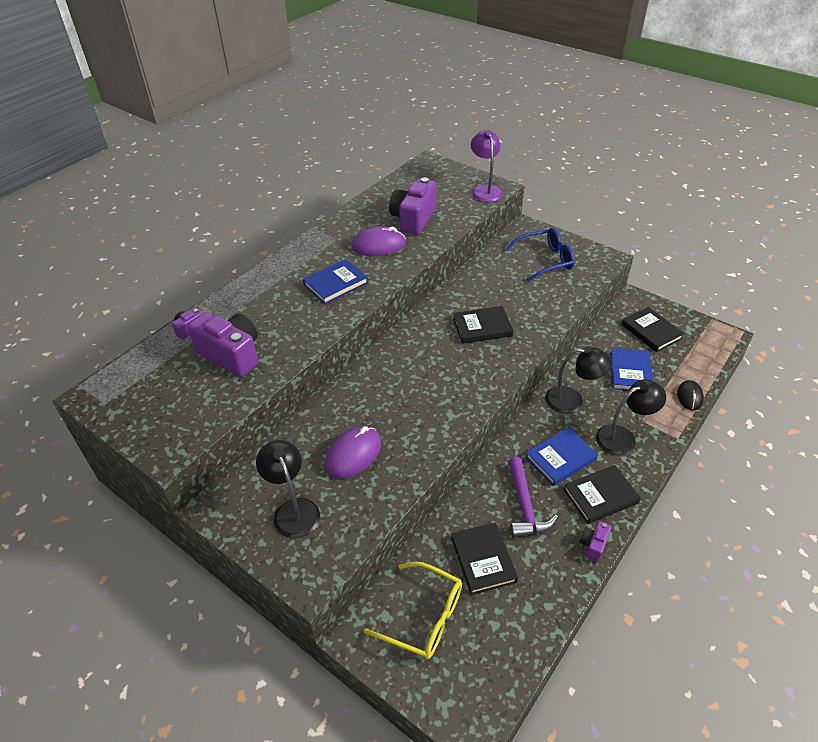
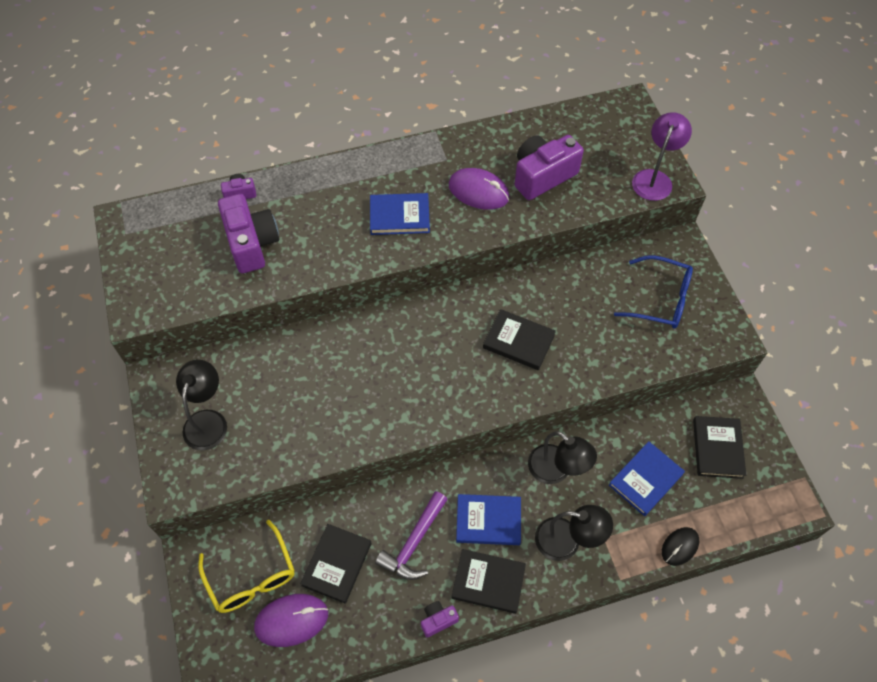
camera: 35 degrees right, 15 degrees up
purple mouse [325,426,381,479] -> purple mouse moved to [254,594,328,647]

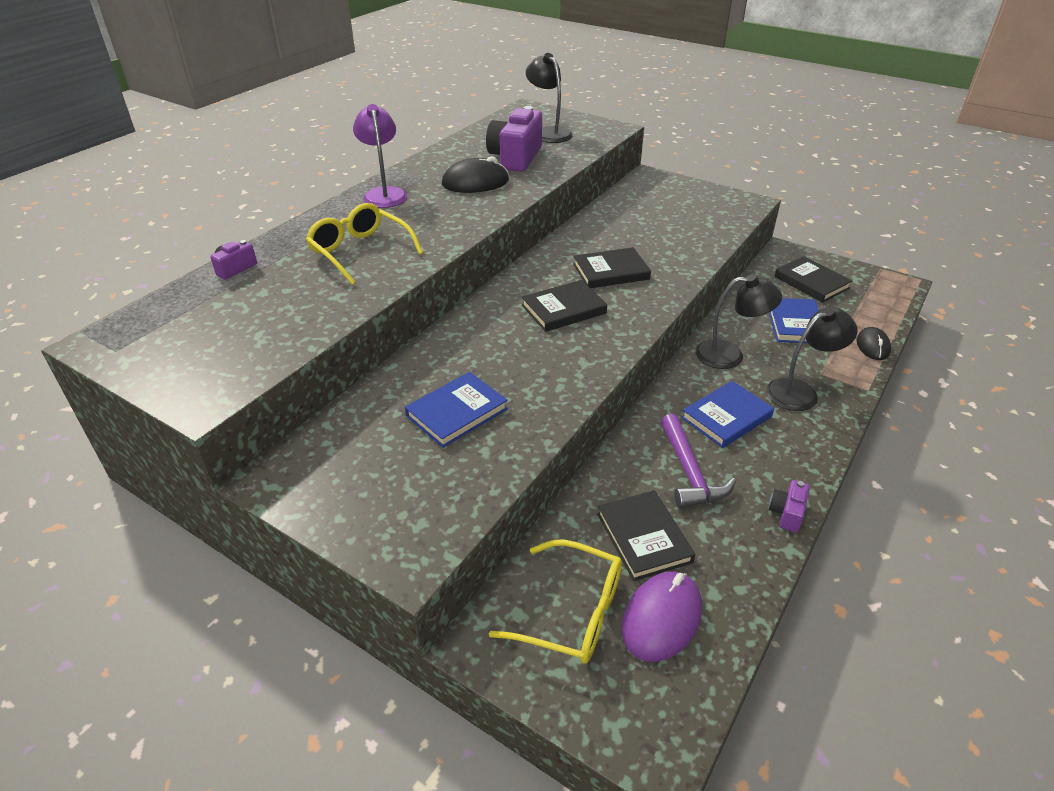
camera: 40 degrees left, 20 degrees down
black lamp [176,360,227,450] -> black lamp moved to [526,53,573,143]
purple camera [218,194,279,273] -> none
blue book [370,193,430,235] -> blue book moved to [405,372,508,448]
purple mouse [449,168,510,210] -> black mouse [442,156,509,193]
black book [452,549,526,614] -> black book moved to [522,280,607,332]
blue glasses [614,255,693,328] -> none
purple lamp [632,112,692,201] -> purple lamp moved to [353,104,408,208]
none -> yellow glasses [306,203,423,285]

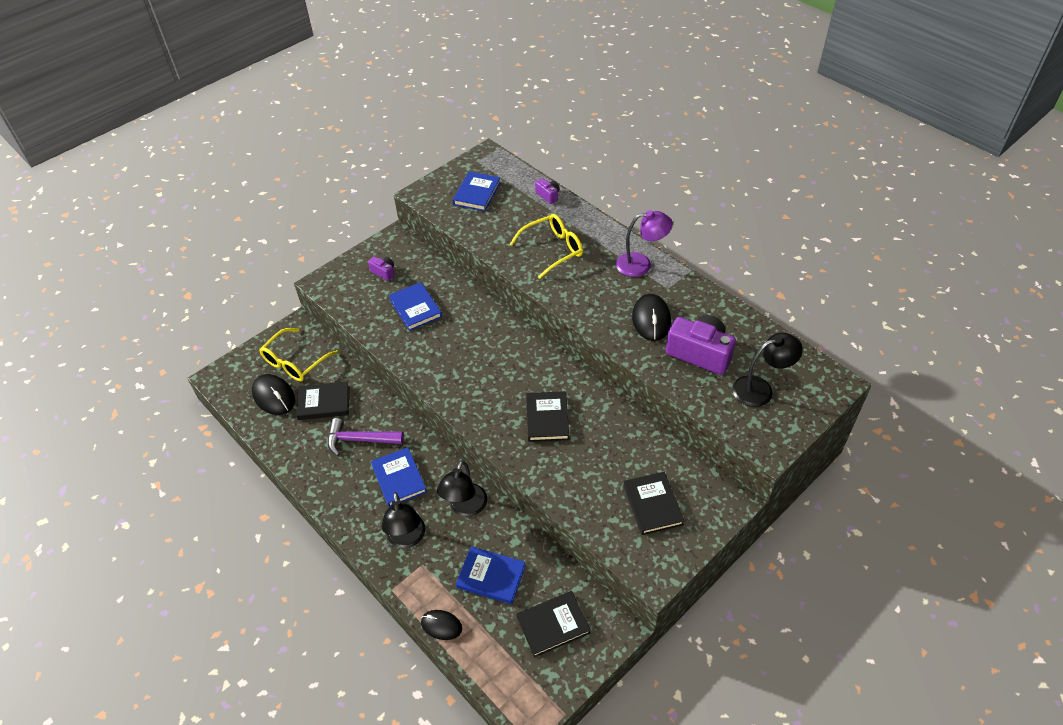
camera: 105 degrees right, 10 degrees up
black book [522,280,607,332] -> black book moved to [623,472,684,535]
purple mouse [622,571,702,662] -> black mouse [252,374,295,415]
purple camera [769,480,810,532] -> purple camera moved to [368,256,394,281]
none -> blue book [453,171,501,211]

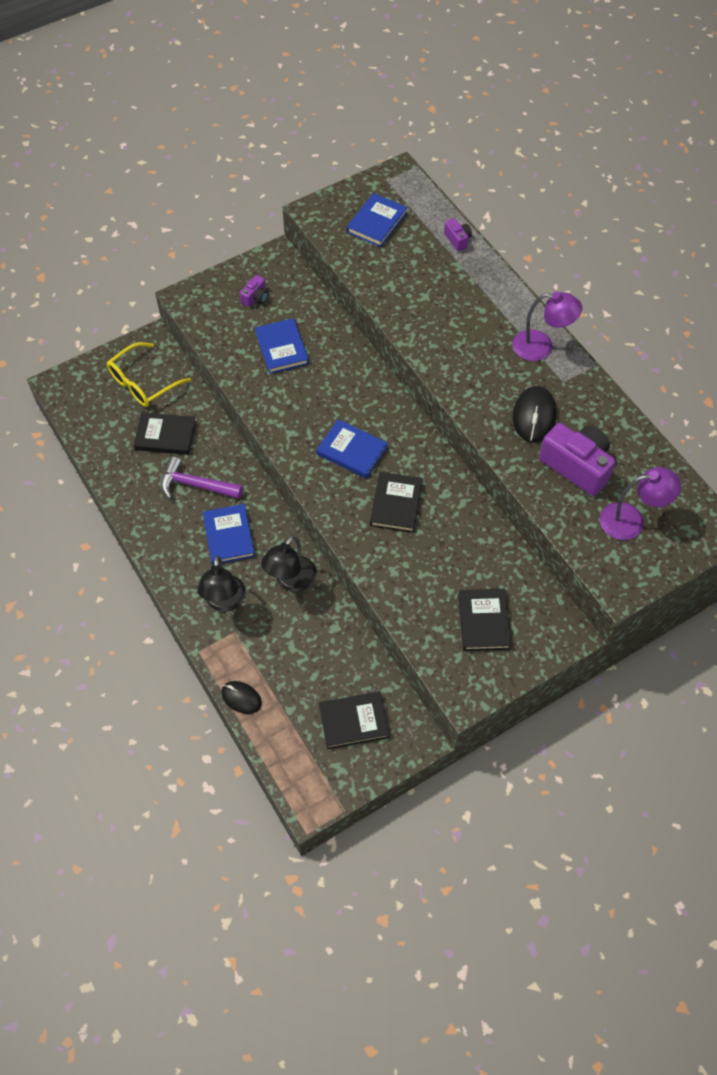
camera: 10 degrees right, 10 degrees up
black mouse [252,374,295,415] -> none
purple camera [368,256,394,281] -> purple camera turned 75 degrees clockwise [240,275,268,307]
blue book [456,546,526,604] -> blue book moved to [316,419,388,479]
yellow glasses [510,214,583,279] -> none
black lamp [733,333,803,407] -> purple lamp [600,467,681,540]

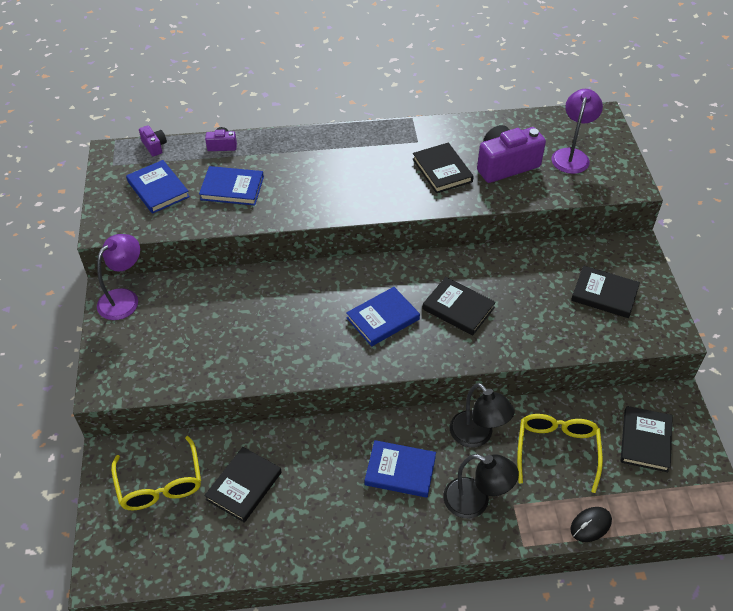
camera: 65 degrees left, 10 degrees down
purple hammer [161,457,243,499] -> none
purple camera [240,275,268,307] -> purple camera moved to [139,125,167,157]
blue book [255,318,309,374] -> blue book moved to [199,166,264,205]
purple lamp [512,292,582,361] -> purple lamp moved to [97,234,140,320]
black mouse [513,386,557,442] -> black book [413,143,474,193]
none -> yellow glasses [517,414,603,493]

